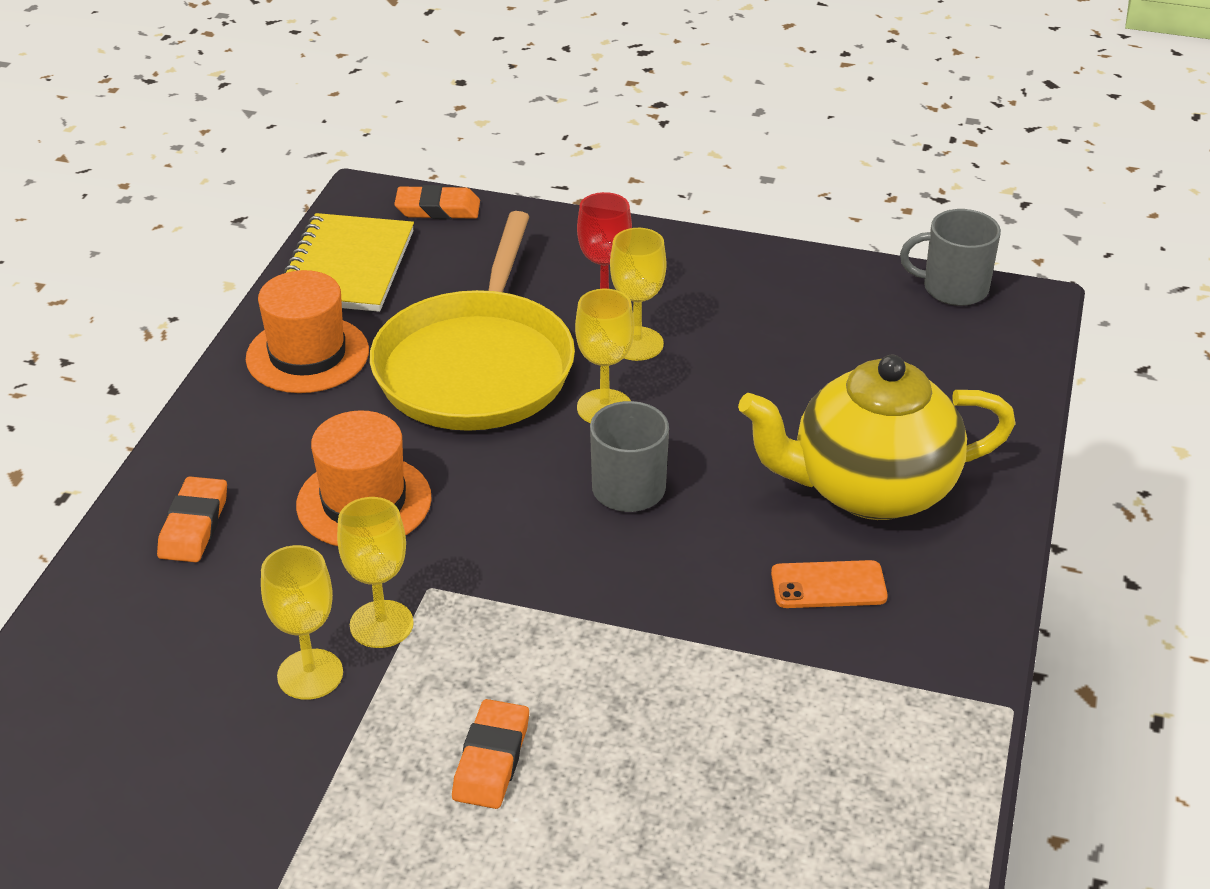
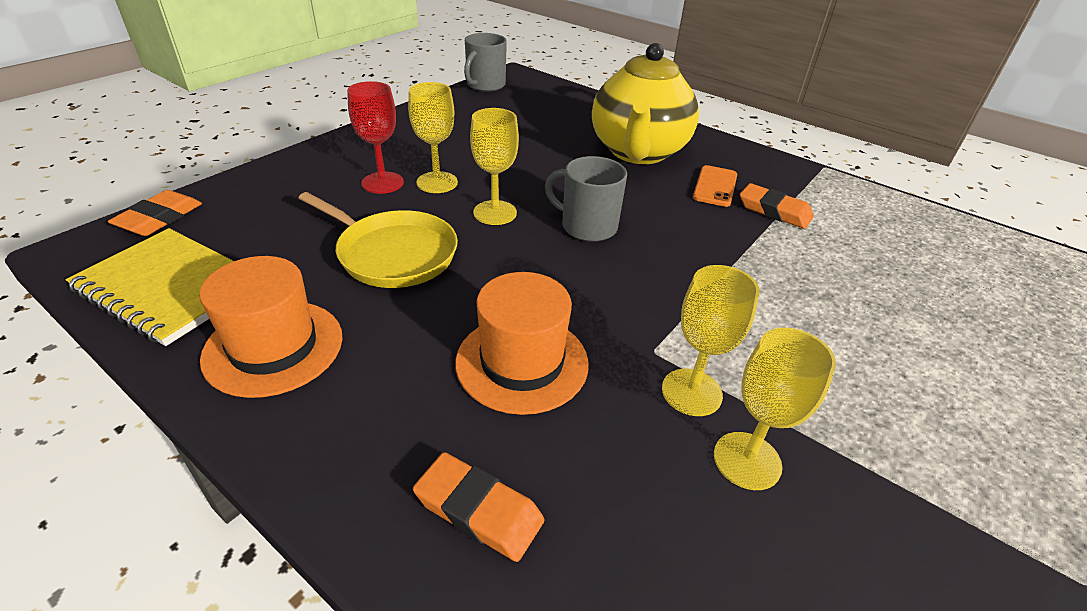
camera: 70 degrees left, 0 degrees up
yellow pan [370,211,575,431] -> yellow pan [299,192,458,288], size x0.65
orange eraser [452,699,529,809] -> orange eraser moved to [740,183,814,229]

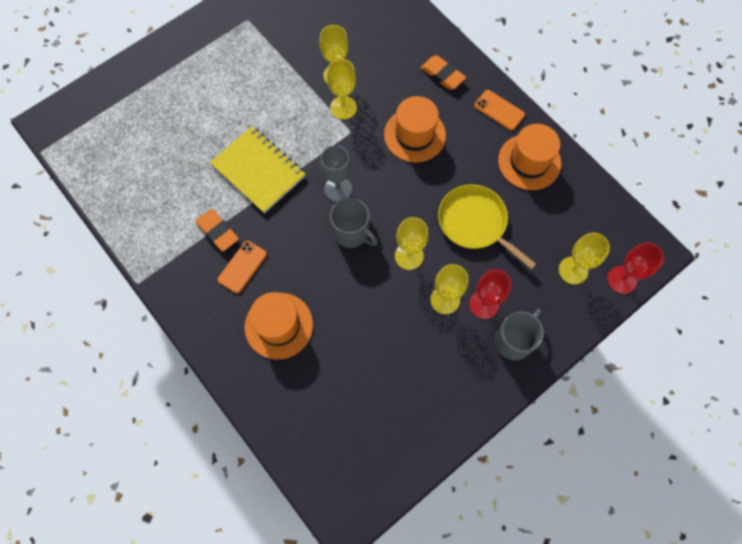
camera: 165 degrees left, 30 degrees up
yellow notebook [66,228,234,346] -> yellow notebook moved to [210,126,305,213]
orange eraser [108,190,202,236] -> red goblet [607,243,664,294]
grey mug [464,33,507,92] -> grey mug moved to [495,309,544,360]
yellow teapot [592,43,699,164] -> orange hat [245,292,313,359]
none -> grey goblet [320,145,352,202]
none -> orange phone [474,90,525,131]
none -> yellow goblet [559,232,610,285]

